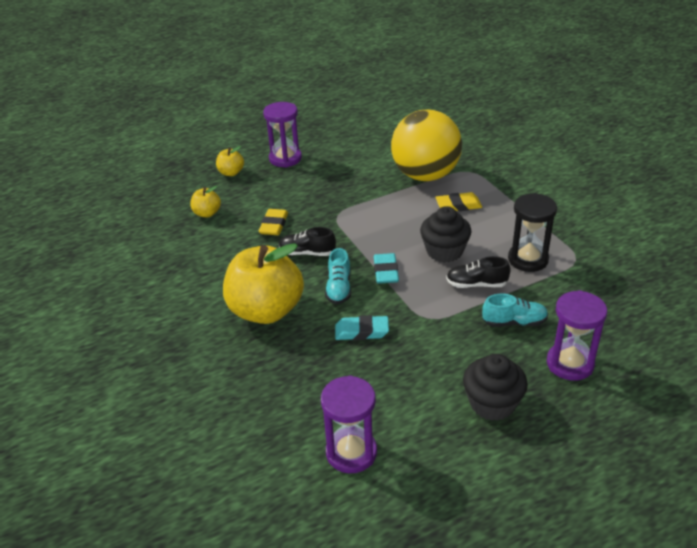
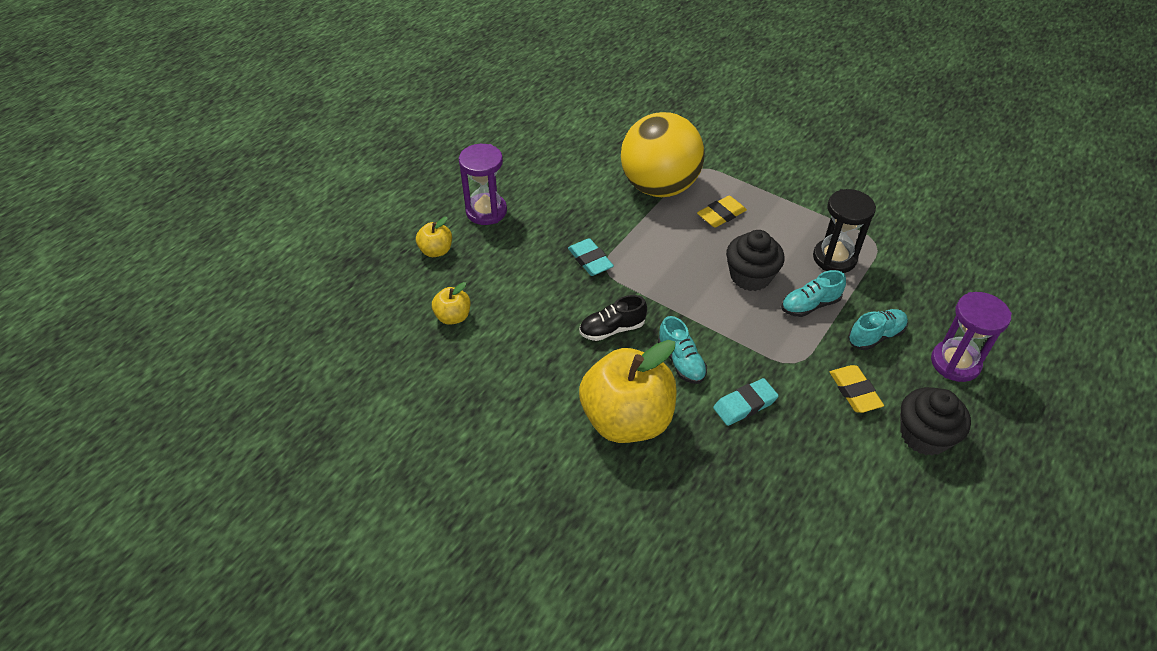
camera: 30 degrees left, 10 degrees up
yellow eraser [259,209,288,235] -> yellow eraser moved to [830,365,884,413]
purple hourglass [321,375,377,474] -> none
turquoise eraser [374,253,399,284] -> turquoise eraser moved to [568,238,614,276]
black shoe [446,256,511,288] -> turquoise shoe [781,270,846,317]

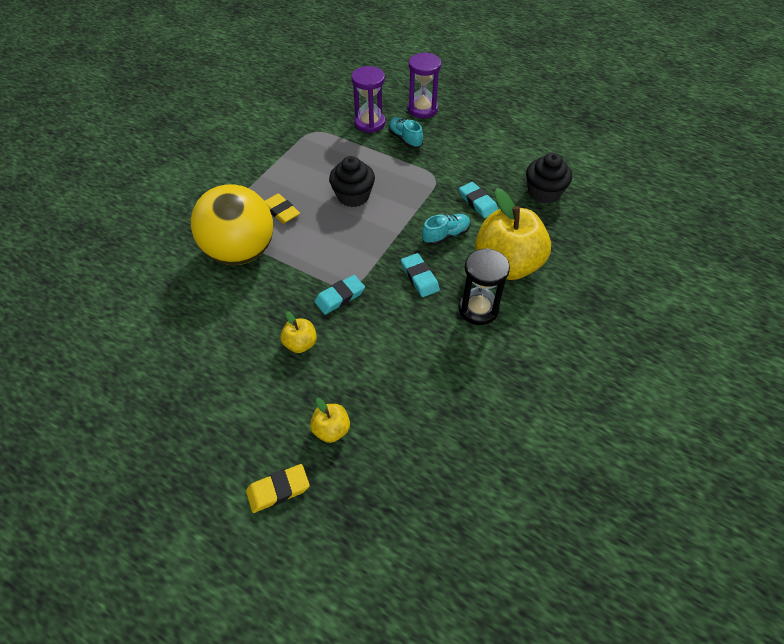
camera: 95 degrees left, 5 degrees up
yellow apple [432,282,471,325] -> yellow apple moved to [280,311,317,353]
purple hourglass [459,144,507,225] -> purple hourglass moved to [352,66,385,133]
black shoe [579,295,647,341] -> turquoise eraser [401,253,440,297]
turquoise shoe [781,270,846,317] -> none
black hourglass [813,189,876,273] -> black hourglass moved to [458,248,510,325]
yellow eraser [830,365,884,413] -> yellow eraser moved to [246,464,310,513]
black cupcake [900,387,971,456] -> black cupcake moved to [526,153,572,204]

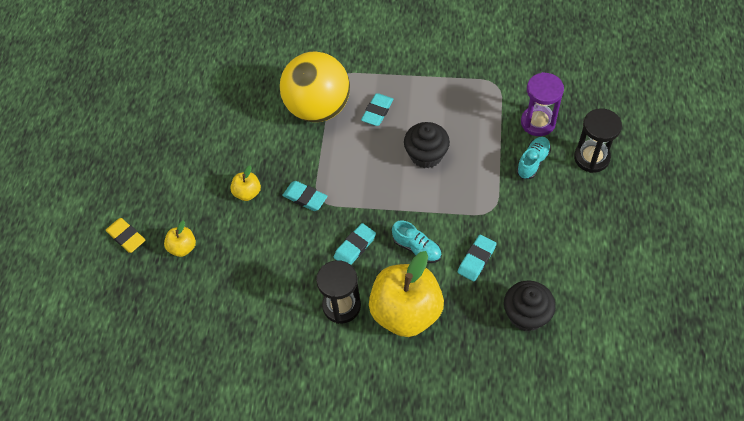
camera: 70 degrees right, 5 degrees up
yellow eraser [265,194,300,224] -> turquoise eraser [361,93,394,126]
purple hourglass [408,52,441,118] -> black hourglass [574,108,622,173]

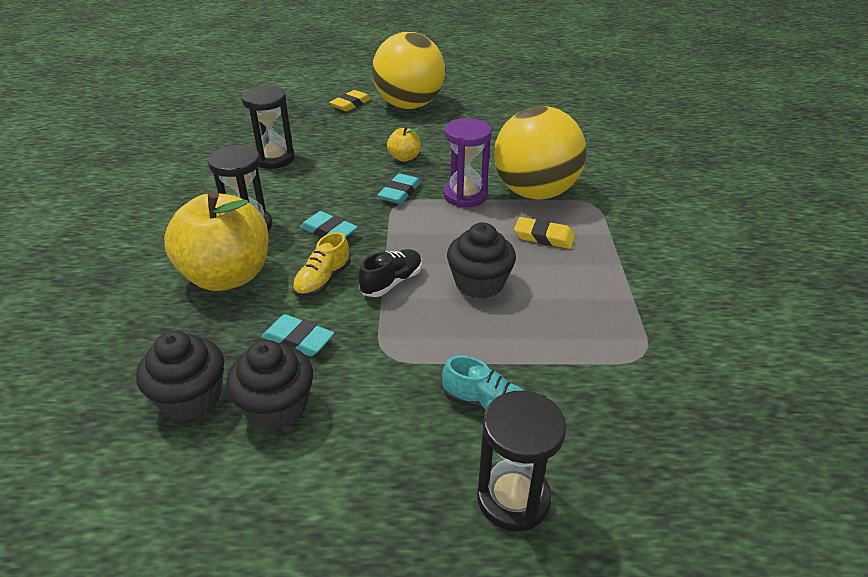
camera: 80 degrees right, 20 degrees down
yellow apple [164,220,196,257] -> none
turquoise eraser [361,93,394,126] -> yellow eraser [514,217,575,249]
turquoise shoe [392,221,442,263] -> yellow shoe [292,232,351,298]
purple hourglass [521,72,564,136] -> purple hourglass moved to [444,118,492,207]
none -> black cupcake [226,340,313,430]
none -> black hourglass [242,86,295,169]
none -> black shoe [358,249,422,297]
none -> yellow ball [372,32,445,109]

